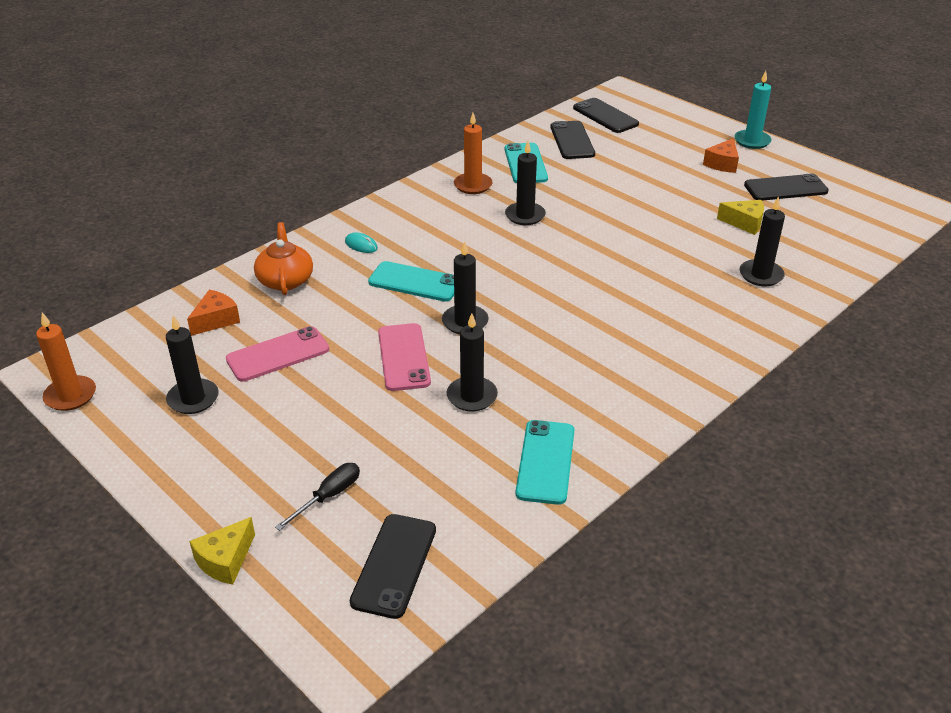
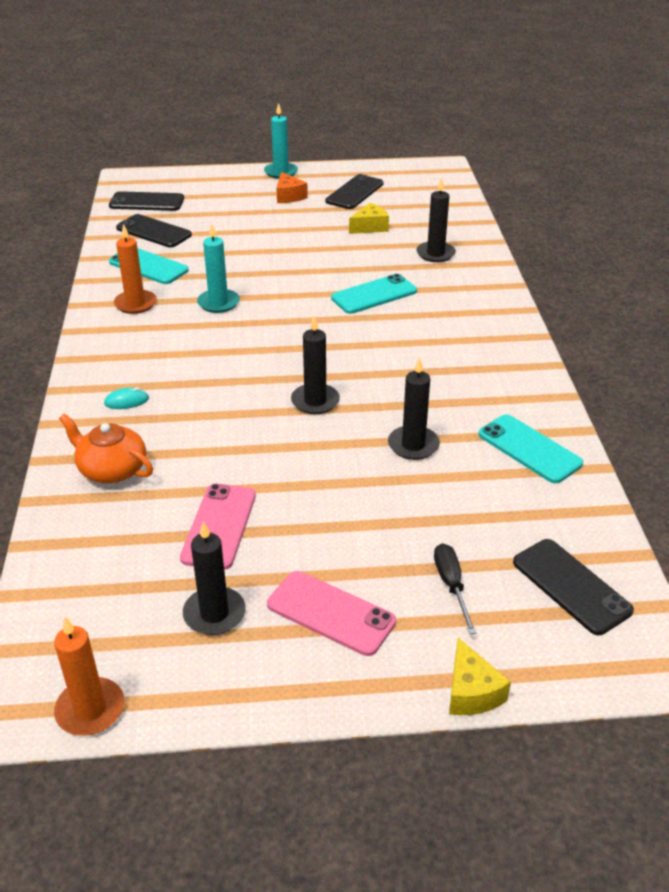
camera: 50 degrees left, 0 degrees up
orange cheese [187,290,240,336] -> none
turquoise phone [368,261,454,302] -> turquoise phone moved to [331,274,417,314]
pink phone [378,323,431,391] -> pink phone moved to [267,571,396,656]
black candle [505,141,546,225] -> turquoise candle [197,223,240,313]

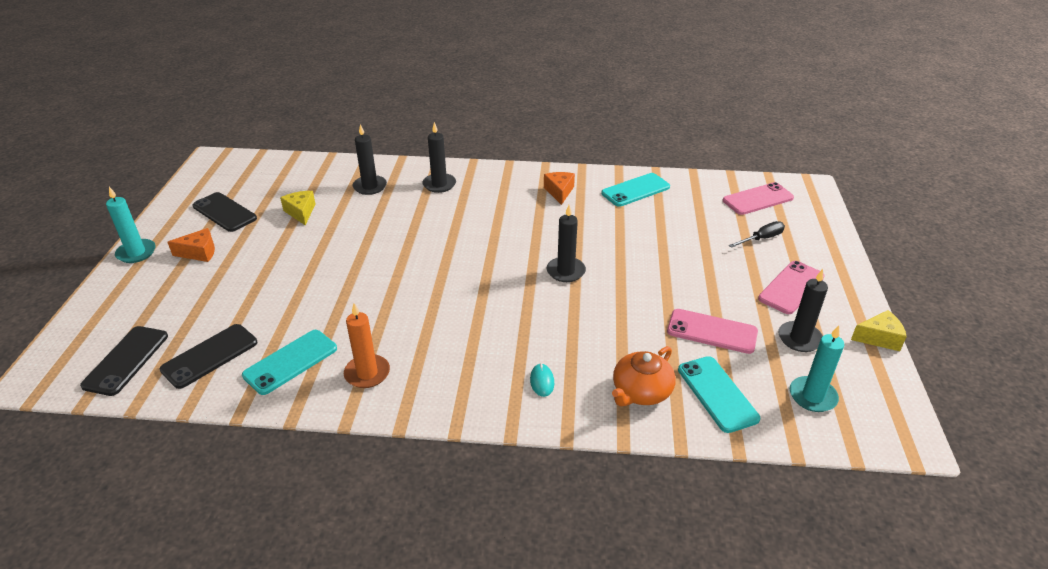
camera: 80 degrees left, 0 degrees up
orange candle [54,617,124,736] -> none
turquoise candle [197,223,240,313] -> turquoise candle moved to [790,325,844,412]
turquoise phone [331,274,417,314] -> turquoise phone moved to [678,356,760,433]
black candle [388,357,440,460] -> black candle moved to [423,122,456,193]
black screwdriver [434,543,477,634] -> black screwdriver turned 150 degrees clockwise [729,221,785,248]
yellow cheese [449,638,511,715] -> yellow cheese moved to [851,310,906,351]
black phone [513,539,634,635] -> pink phone [723,182,794,215]
none -> orange cheese [544,172,575,205]

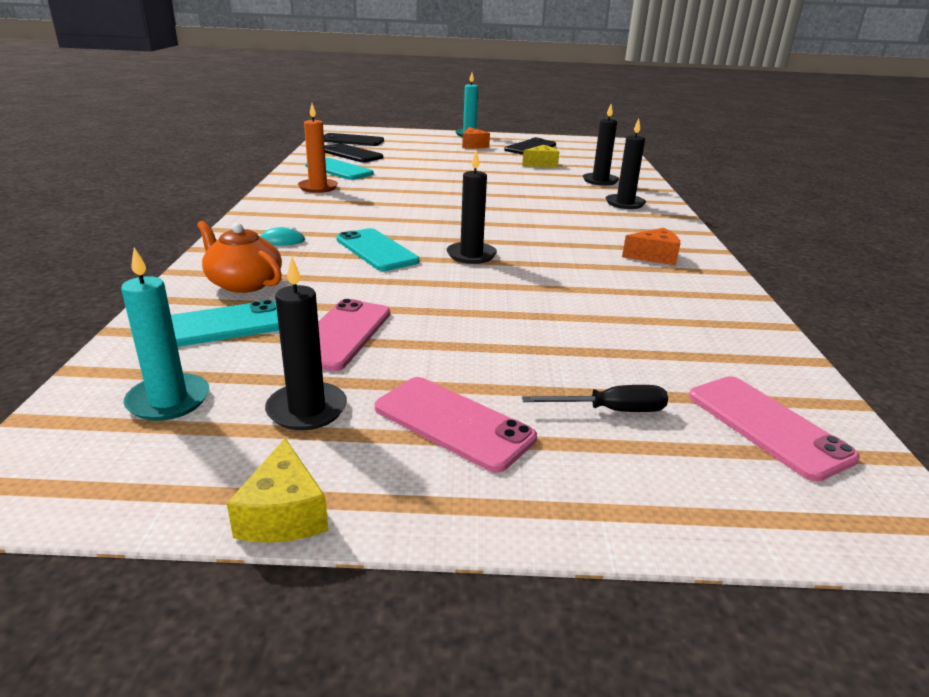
camera: 85 degrees right, 10 degrees down
turquoise phone [601,173,670,207] -> turquoise phone moved to [336,228,419,271]
black screwdriver [729,221,785,248] -> black screwdriver turned 60 degrees counterclockwise [522,385,668,412]

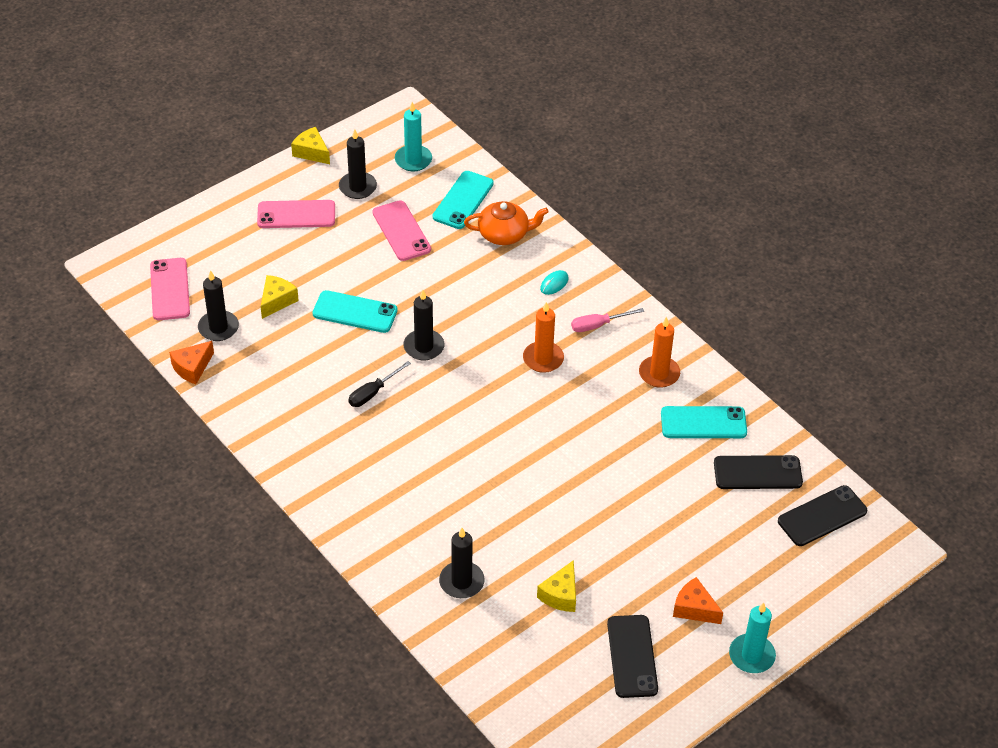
camera: 140 degrees right, 20 degrees up
turquoise phone [336,228,419,271] -> turquoise phone moved to [313,290,398,333]
black screwdriver [522,385,668,412] -> black screwdriver moved to [348,361,411,407]
black candle [606,119,646,209] -> black candle moved to [198,270,239,341]
orange cheese [622,228,680,265] -> orange cheese moved to [169,341,214,384]
pink phone [689,376,860,481] -> pink phone turned 60 degrees clockwise [150,258,190,320]
none -> yellow cheese [261,275,299,319]
none -> orange candle [523,302,564,373]
none -> pink screwdriver [571,308,644,332]

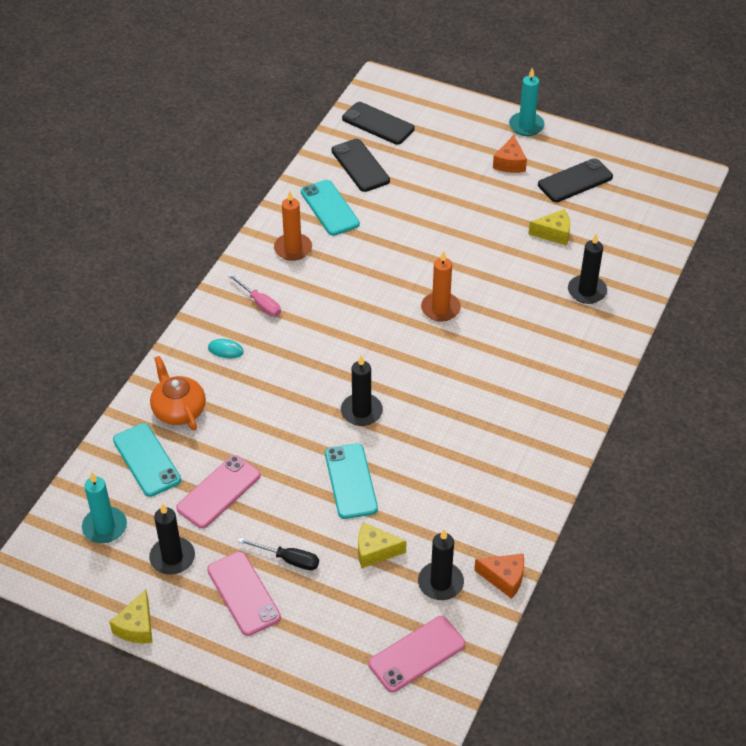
camera: 115 degrees left, 0 degrees up
black screwdriver [348,361,411,407] -> black screwdriver moved to [238,538,319,570]
turquoise phone [433,171,494,229] -> turquoise phone turned 60 degrees clockwise [113,423,181,497]
orange candle [523,302,564,373] -> orange candle moved to [421,251,461,322]

